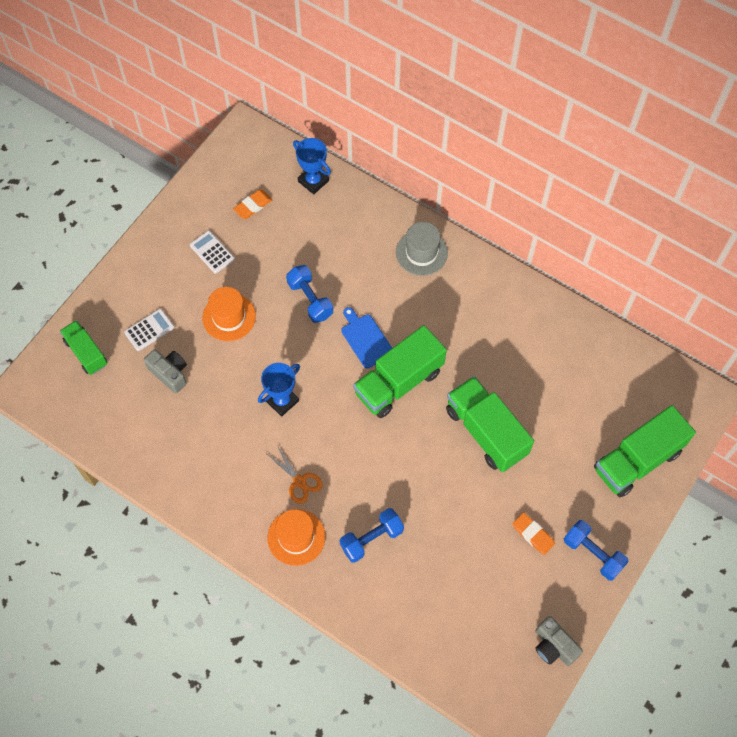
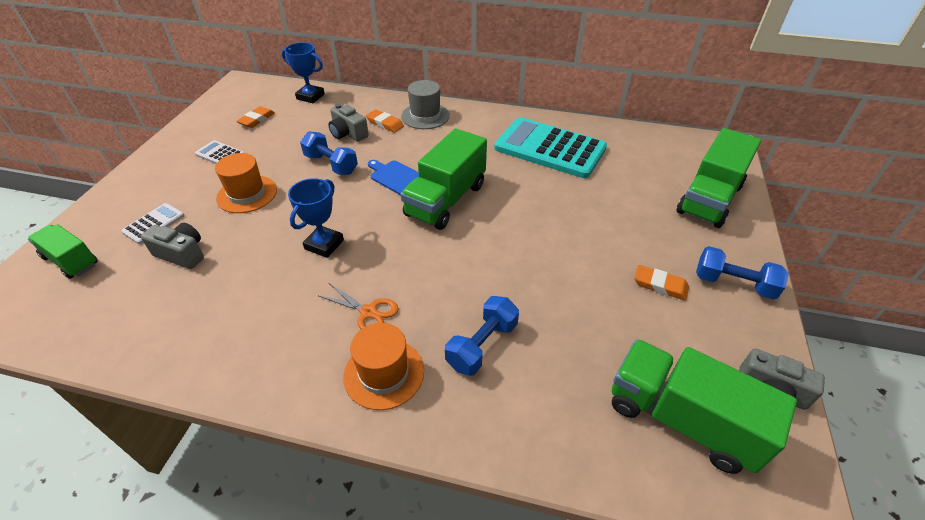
camera: 20 degrees left, 20 degrees down
green truck [446,376,534,472] -> green truck moved to [612,339,797,474]
none -> grey camera [328,104,369,142]
none -> orange eraser [366,110,404,133]
none -> turquoise calculator [494,117,607,178]

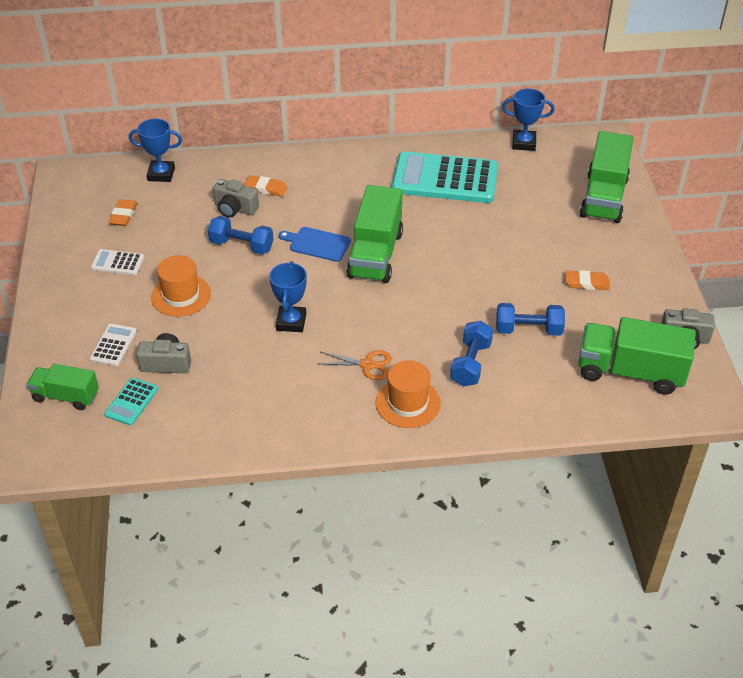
camera: 20 degrees left, 0 degrees up
grey hat [401,80,450,129] -> none
blue dumbbell [696,246,789,300] -> blue dumbbell moved to [496,303,565,336]
none -> turquoise calculator [104,378,158,425]
none -> blue trophy [502,89,555,151]

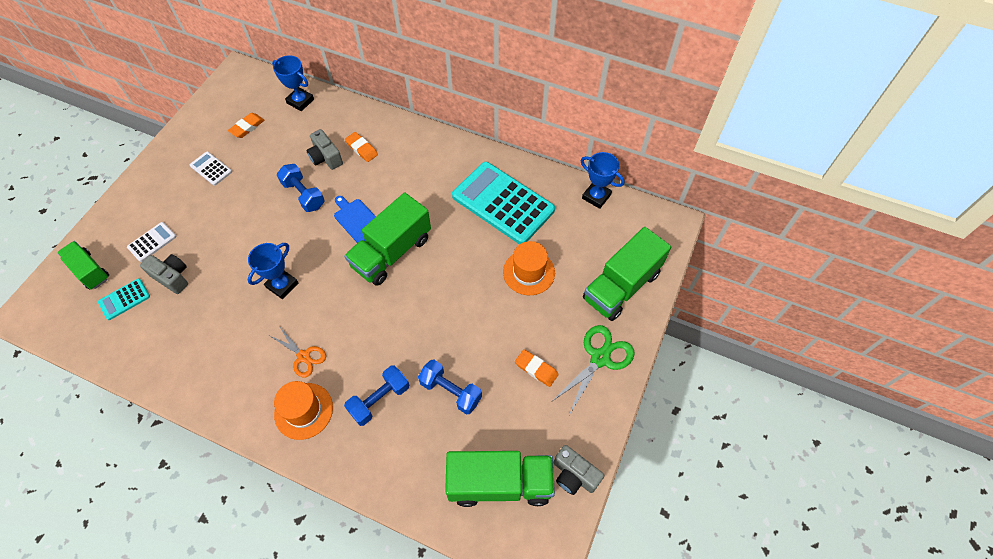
camera: 30 degrees right, 15 degrees up
orange hat [151,255,211,317] -> orange hat moved to [503,241,555,295]
green truck [579,317,696,395] -> green truck turned 135 degrees clockwise [445,451,555,507]
none -> green scissors [551,325,635,415]

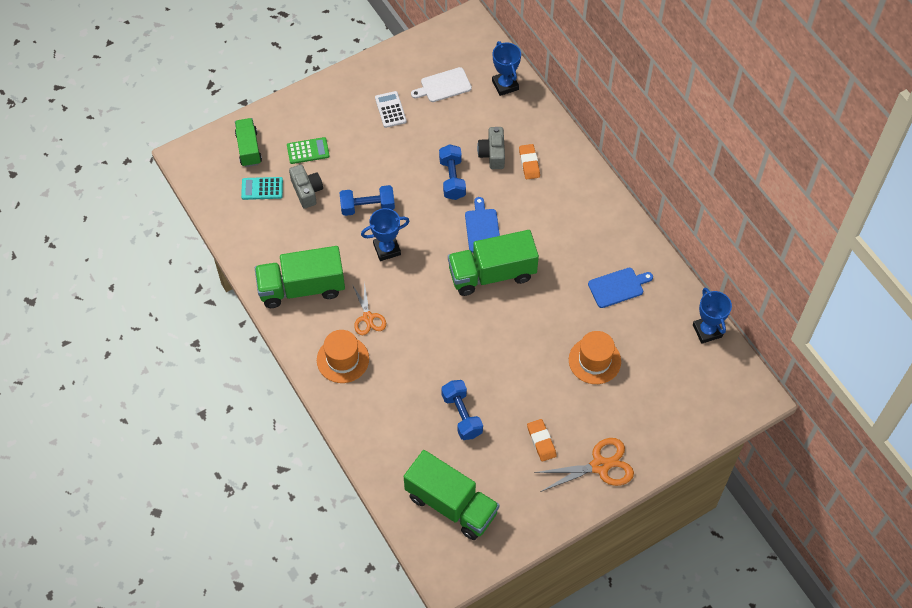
camera: 35 degrees right, 0 degrees up
white calculator [127,222,177,262] -> green calculator [287,137,330,164]
orange eraser [228,113,265,138] -> white cutting board [411,67,472,102]
blue dumbbell [344,365,409,426] -> blue dumbbell moved to [340,185,395,216]
turquoise calculator [452,162,555,244] -> blue cutting board [588,268,653,308]
green scissors [551,325,635,415] -> orange scissors [534,438,634,492]
grey camera [554,445,604,495] -> none
green truck [583,227,671,321] -> green truck moved to [255,246,345,308]

